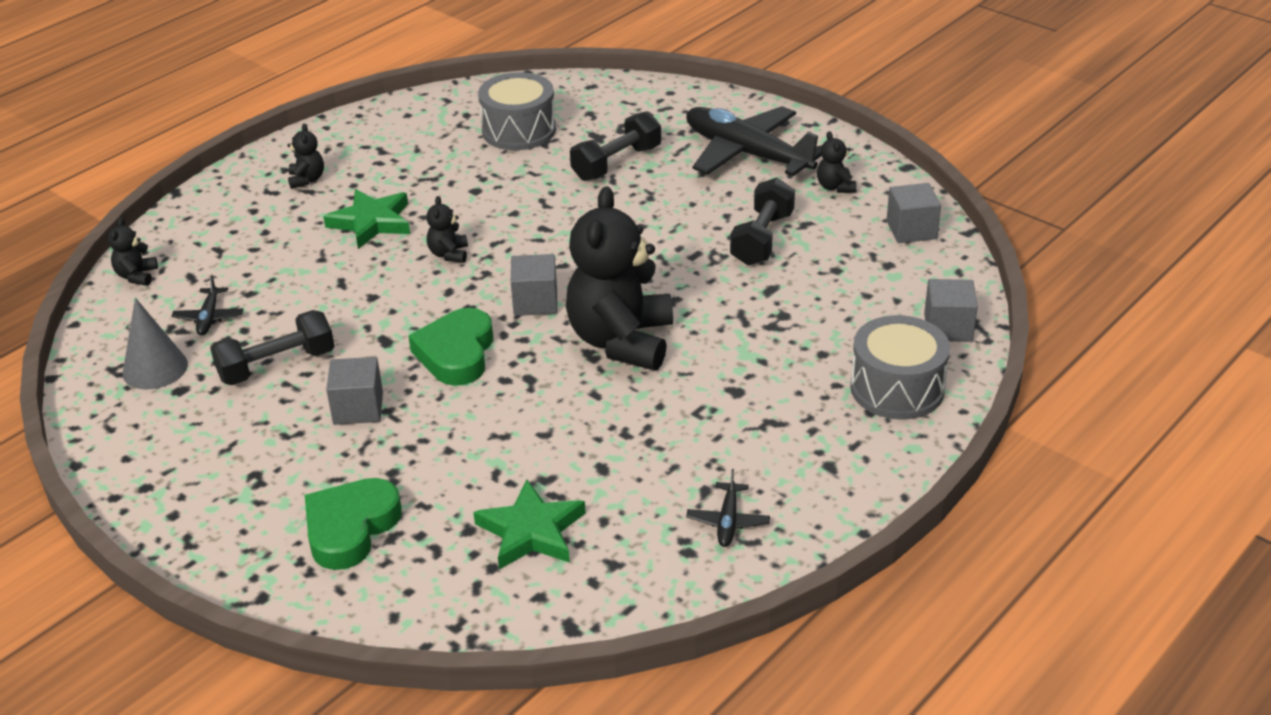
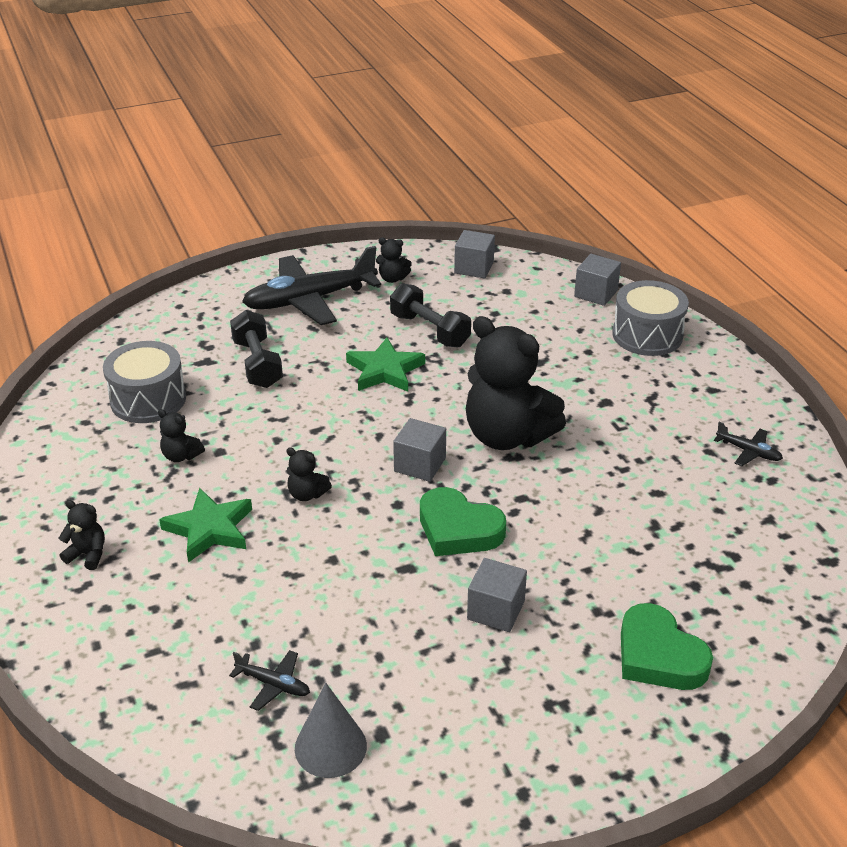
camera: 65 degrees left, 0 degrees up
black teddy bear [108,217,158,286] -> black teddy bear moved to [158,409,205,462]
black dumbbell [210,310,335,385] -> none
green star [473,480,586,570] -> green star moved to [346,337,425,392]

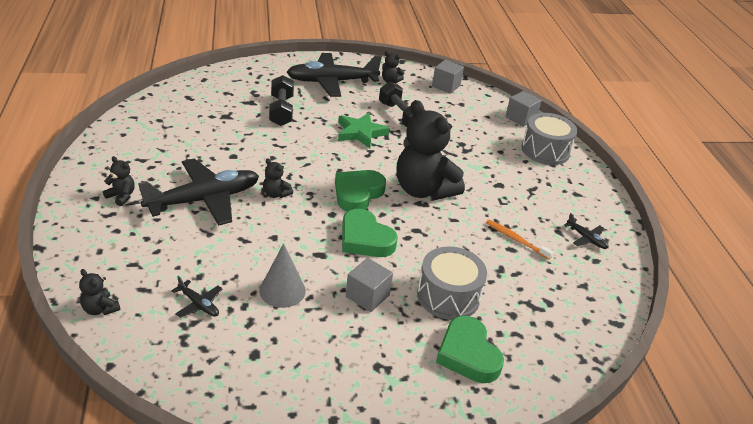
camera: 10 degrees right, 0 degrees up
grey drum [103,341,186,423] -> grey drum moved to [417,246,487,320]
black teddy bear [158,409,205,462] -> black teddy bear moved to [79,269,121,315]
green star [159,488,252,563] -> black plane [138,159,259,226]
grey cone [295,683,367,778] -> grey cone moved to [259,243,306,308]
grey cube [393,418,446,482] -> green heart [335,170,386,212]
none -> orange toothbrush [486,220,553,260]

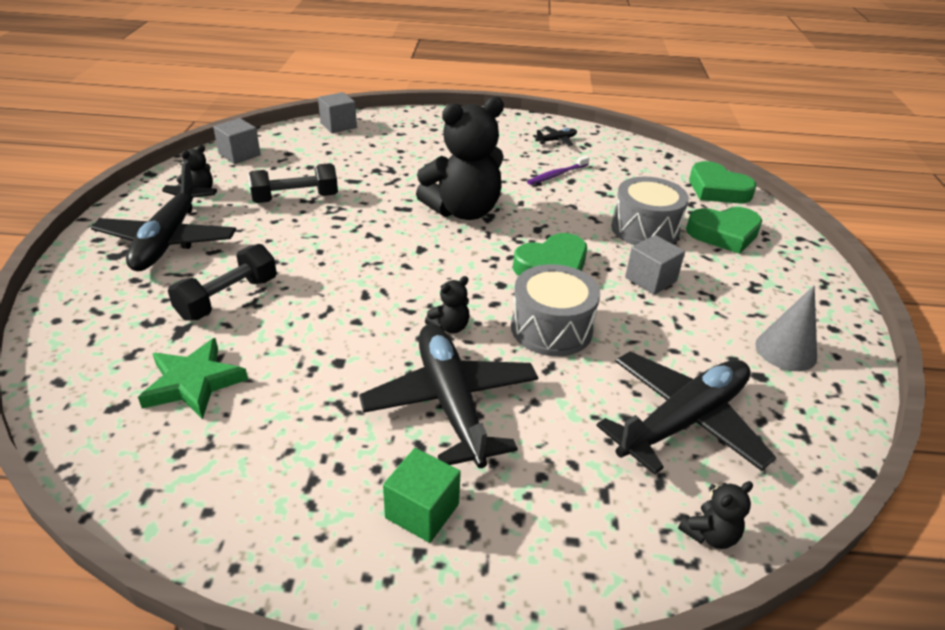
camera: 75 degrees left, 0 degrees up
black teddy bear [103,156,135,206] -> green cube [383,448,461,543]
black plane [171,276,222,318] -> black plane [596,351,777,475], size x2.36
grey cone [259,243,306,308] -> grey cone moved to [755,285,817,371]
black dumbbell [269,75,294,126] -> black dumbbell turned 60 degrees counterclockwise [168,244,277,321]
green heart [335,170,386,212] -> green heart moved to [689,161,756,203]
green star [338,113,390,148] -> green star moved to [138,338,248,419]
orange toothbrush [486,220,553,260] -> purple toothbrush [527,156,590,185]
grey drum [521,113,578,165] -> grey drum moved to [511,264,600,356]

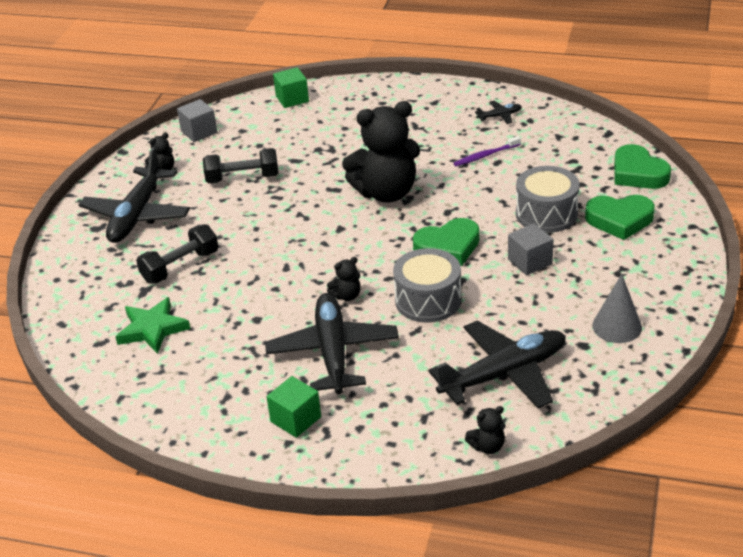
camera: 15 degrees right, 0 degrees up
grey cube [318,92,357,133] -> green cube [273,67,309,108]

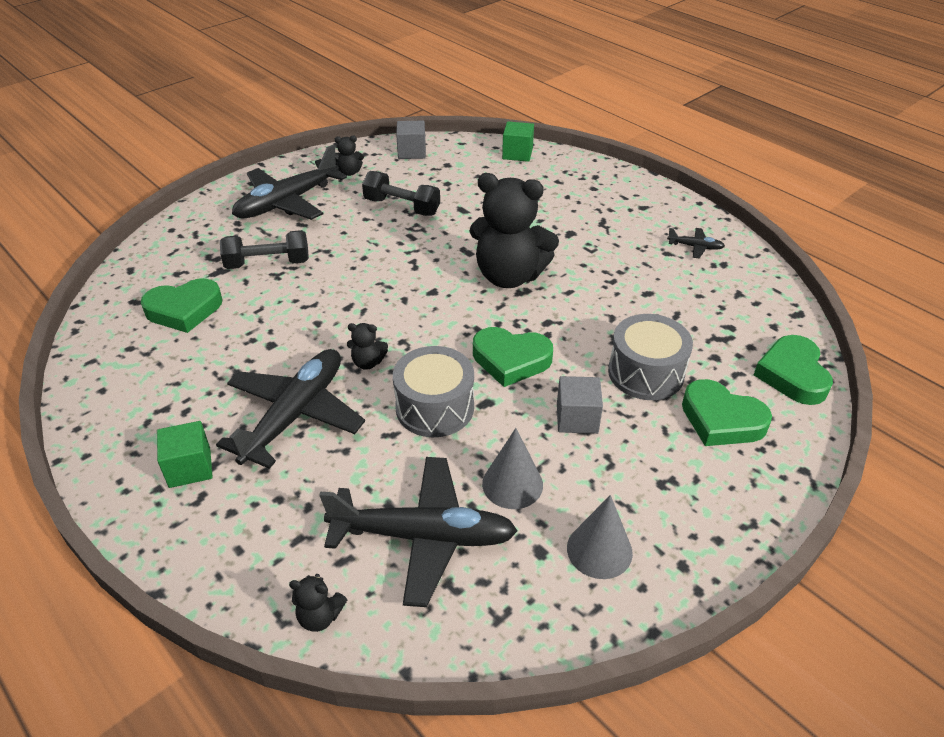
camera: 30 degrees right, 5 degrees up
green star [115,297,190,354] -> green heart [141,278,222,333]
purple toothbrush [454,136,521,166] -> none
none -> grey cone [482,428,543,509]

